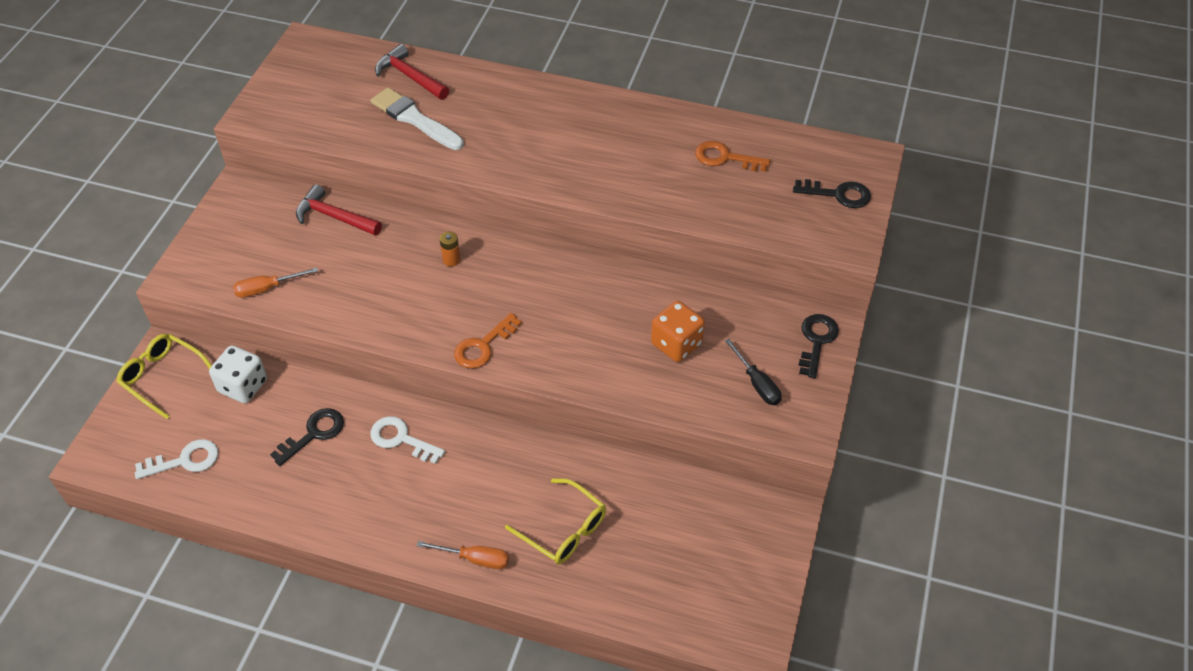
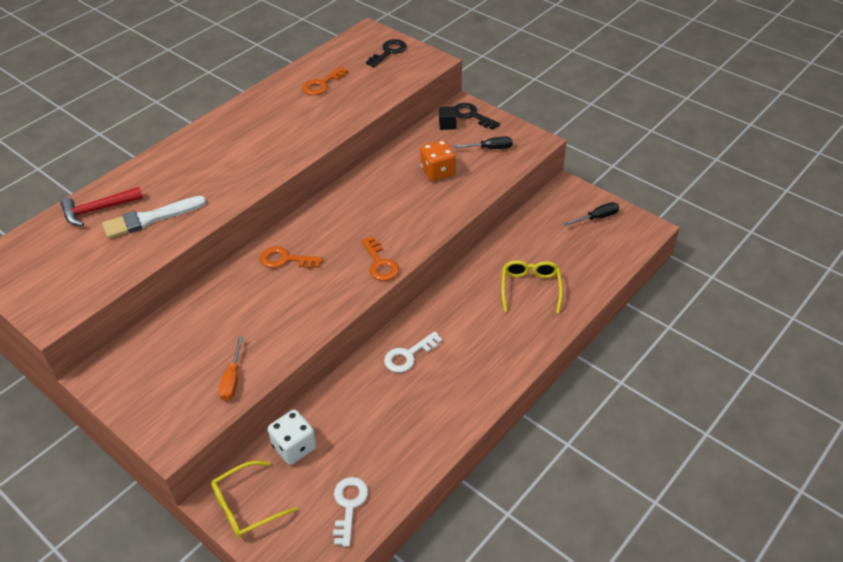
camera: 65 degrees left, 5 degrees down
black key [270,408,344,466] -> none
red hammer [296,184,382,236] -> none
orange screwdriver [417,541,509,569] -> none
orange battery [440,231,460,267] -> orange key [260,246,323,269]
yellow glasses [505,478,606,564] -> yellow glasses turned 60 degrees counterclockwise [501,260,563,314]
none -> black cube [439,106,457,130]
none -> black screwdriver [564,202,619,226]

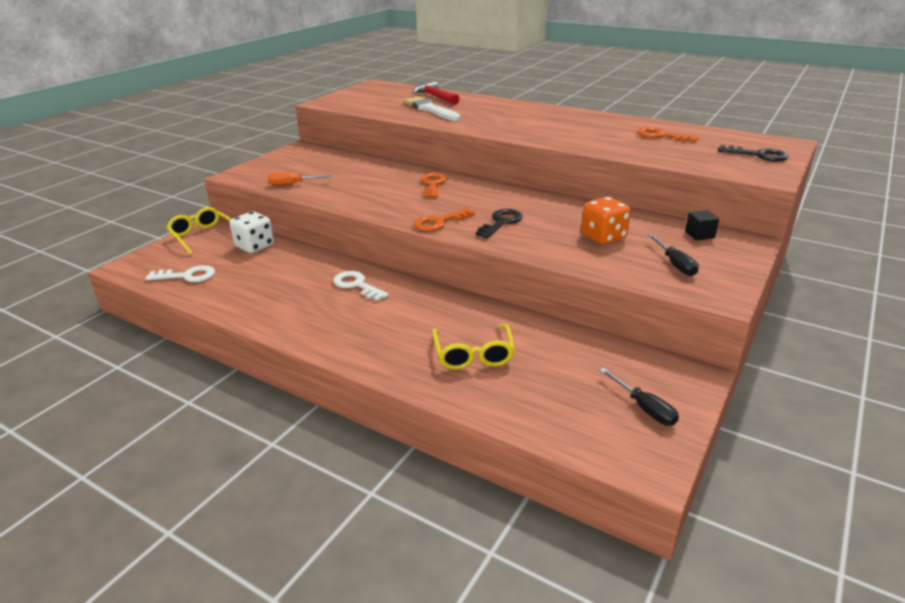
camera: 80 degrees right, 15 degrees down
black key [455,103,500,130] -> black key moved to [476,209,523,238]
yellow glasses [501,260,563,314] -> yellow glasses turned 90 degrees clockwise [432,324,515,370]

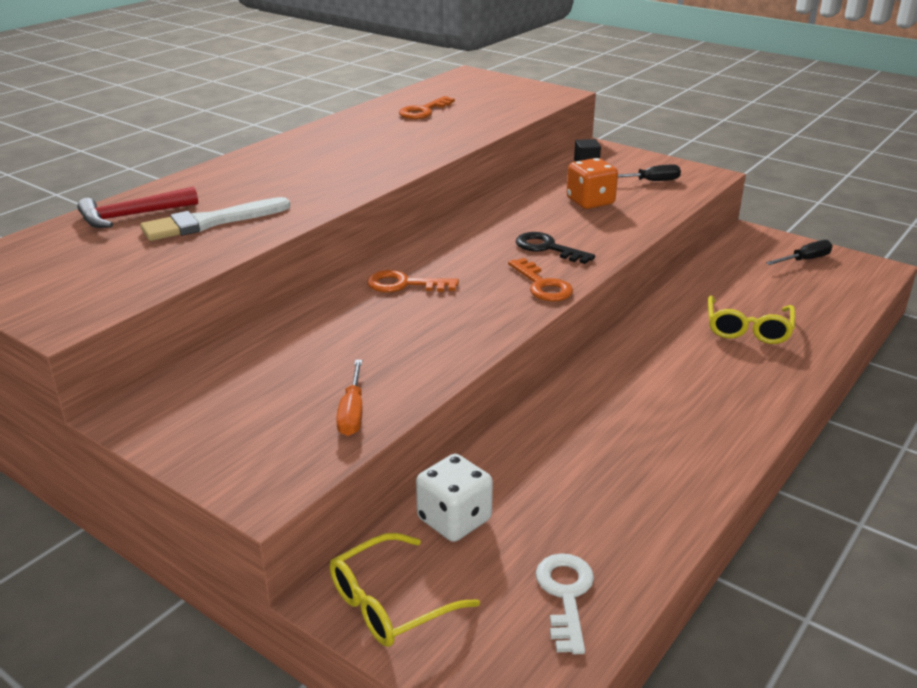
camera: 85 degrees left, 0 degrees up
white key [333,271,389,301] -> none
yellow glasses [432,324,515,370] -> yellow glasses turned 105 degrees clockwise [708,295,795,344]
black key [718,145,789,162] -> none

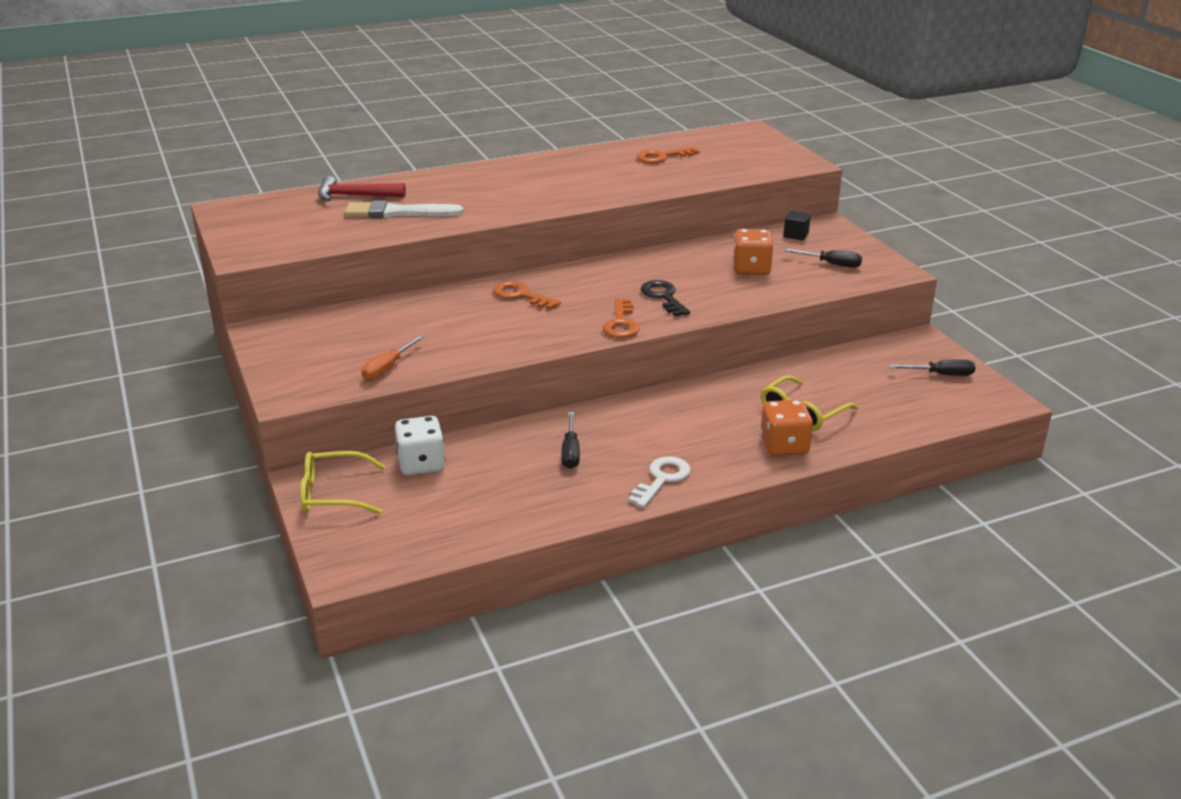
camera: 30 degrees right, 0 degrees up
white key [536,553,594,654] -> white key moved to [628,456,691,508]
none -> black screwdriver [561,412,580,469]
none -> orange dice [760,400,813,456]

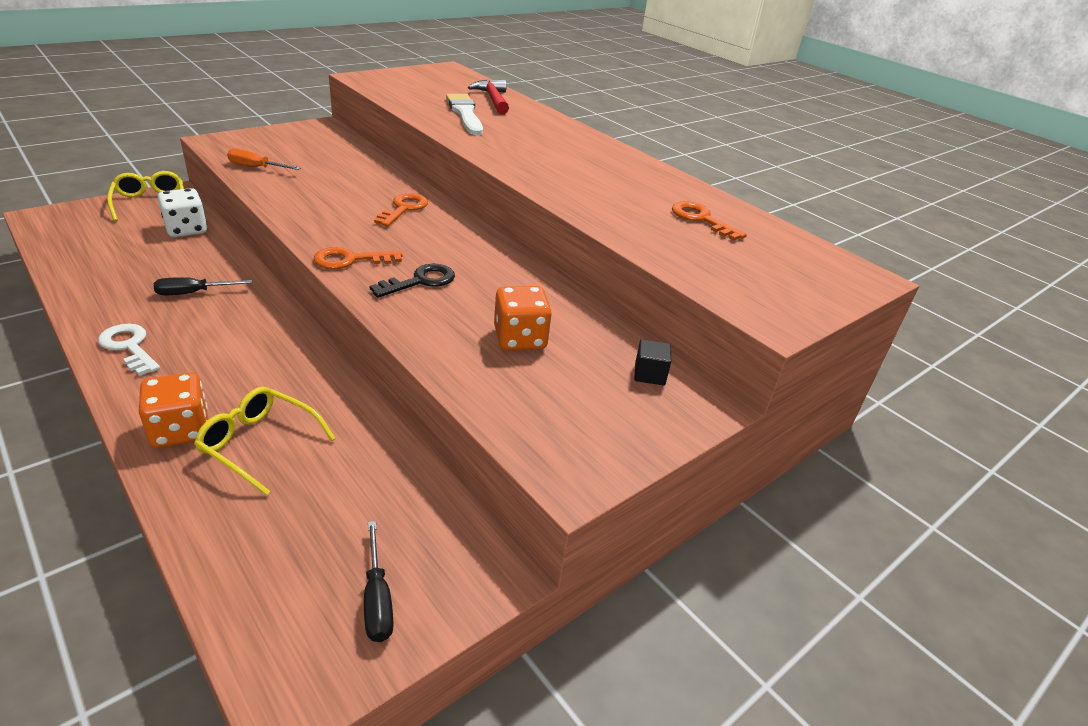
camera: 70 degrees right, 5 degrees up
white key [628,456,691,508] -> white key turned 150 degrees counterclockwise [98,324,160,376]
black screwdriver [783,249,862,268] -> none

